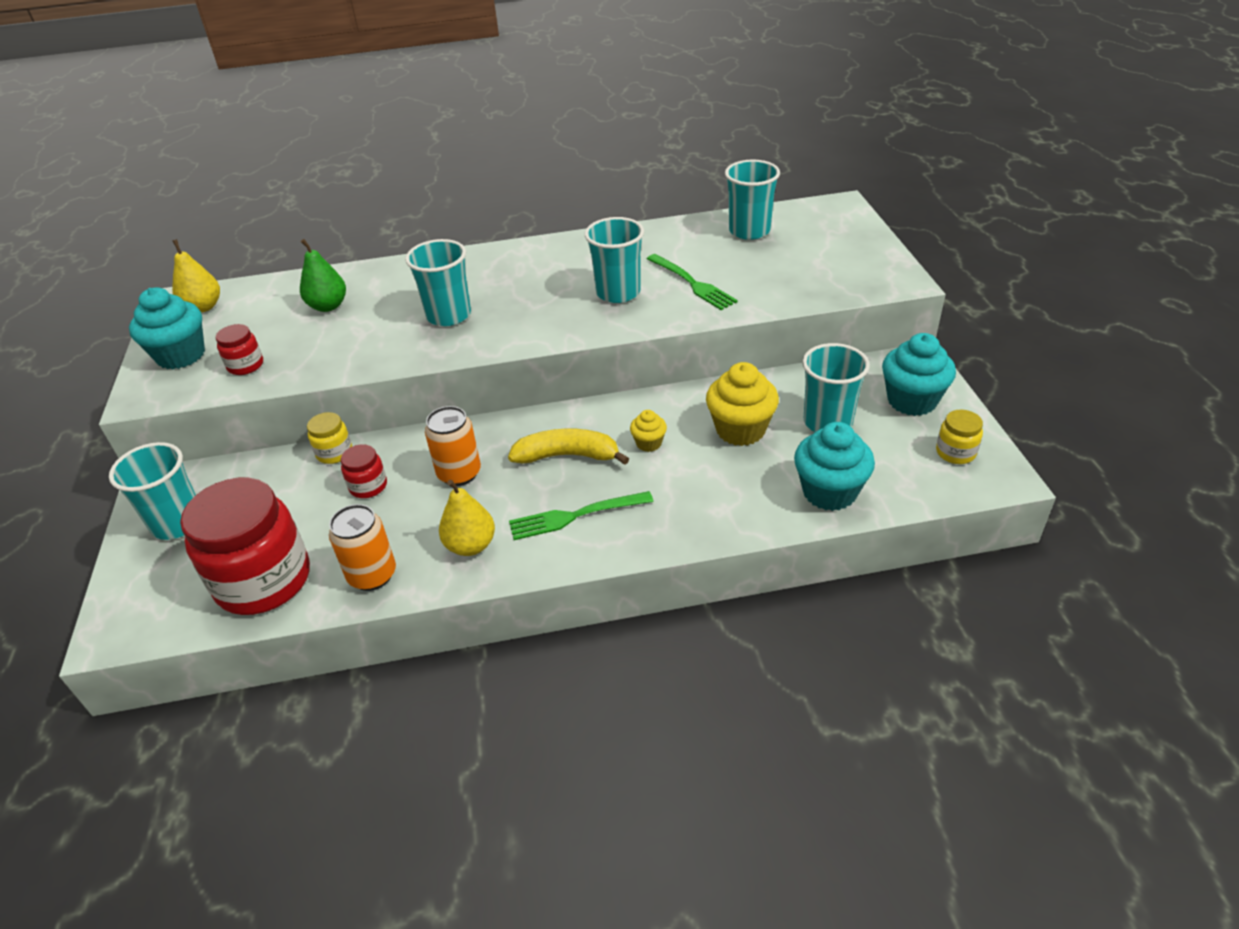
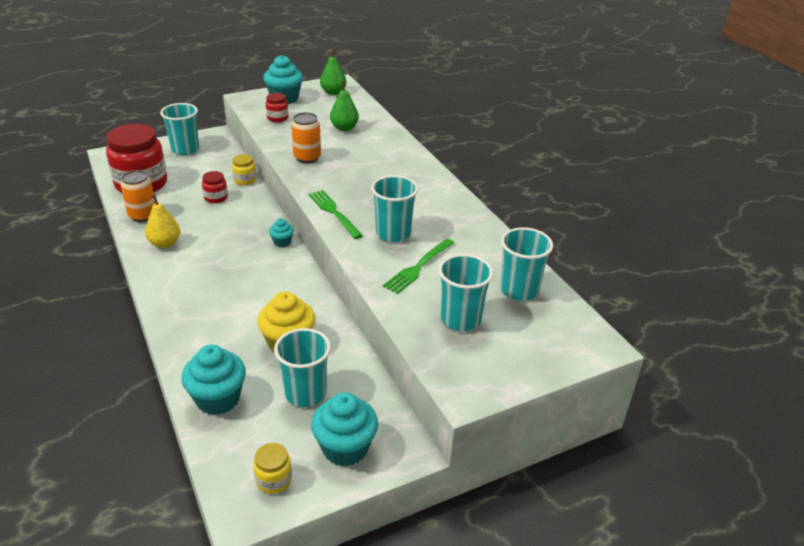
camera: 70 degrees right, 5 degrees down
yellow pear [172,239,220,313] -> green pear [320,48,347,95]
turquoise cup [405,239,471,326] -> turquoise cup moved to [439,254,493,331]
orange can [425,406,481,486] -> orange can moved to [291,112,321,163]
yellow banana [508,429,629,465] -> none
green fork [509,491,654,540] -> green fork moved to [309,190,363,239]
yellow cupcake [630,410,667,452] -> none
none -> turquoise cupcake [269,218,294,247]

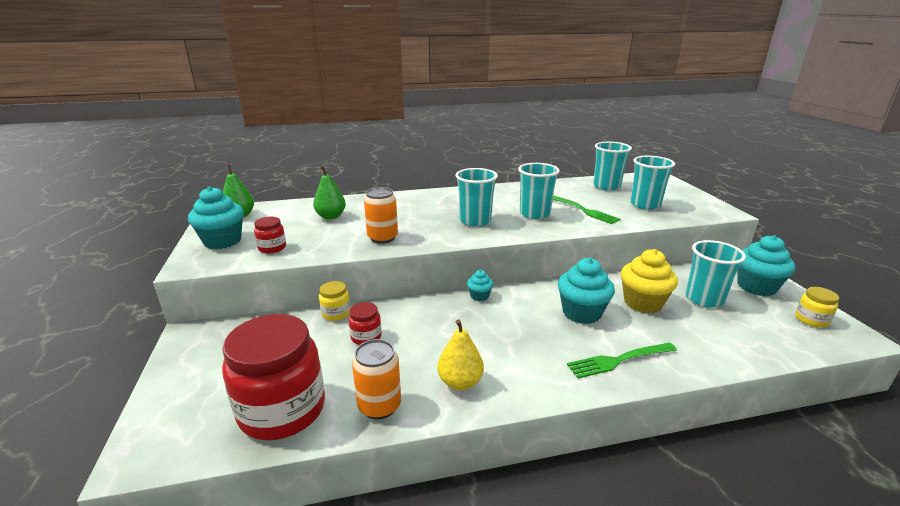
camera: 75 degrees left, 10 degrees down
turquoise cup [160,103,199,155] -> turquoise cup moved to [455,168,498,226]
turquoise cupcake [182,345,246,415] -> turquoise cupcake moved to [558,258,615,324]
green fork [309,190,363,239] -> green fork moved to [567,342,677,378]

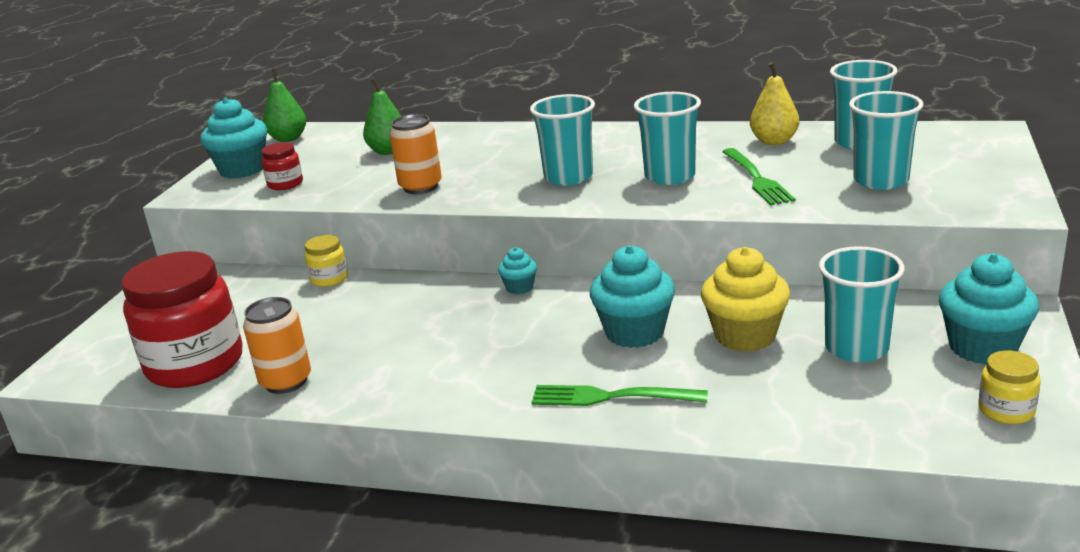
camera: 30 degrees right, 0 degrees up
red jar [348,302,382,345] -> none
yellow pear [437,319,484,390] -> yellow pear moved to [750,62,799,145]

